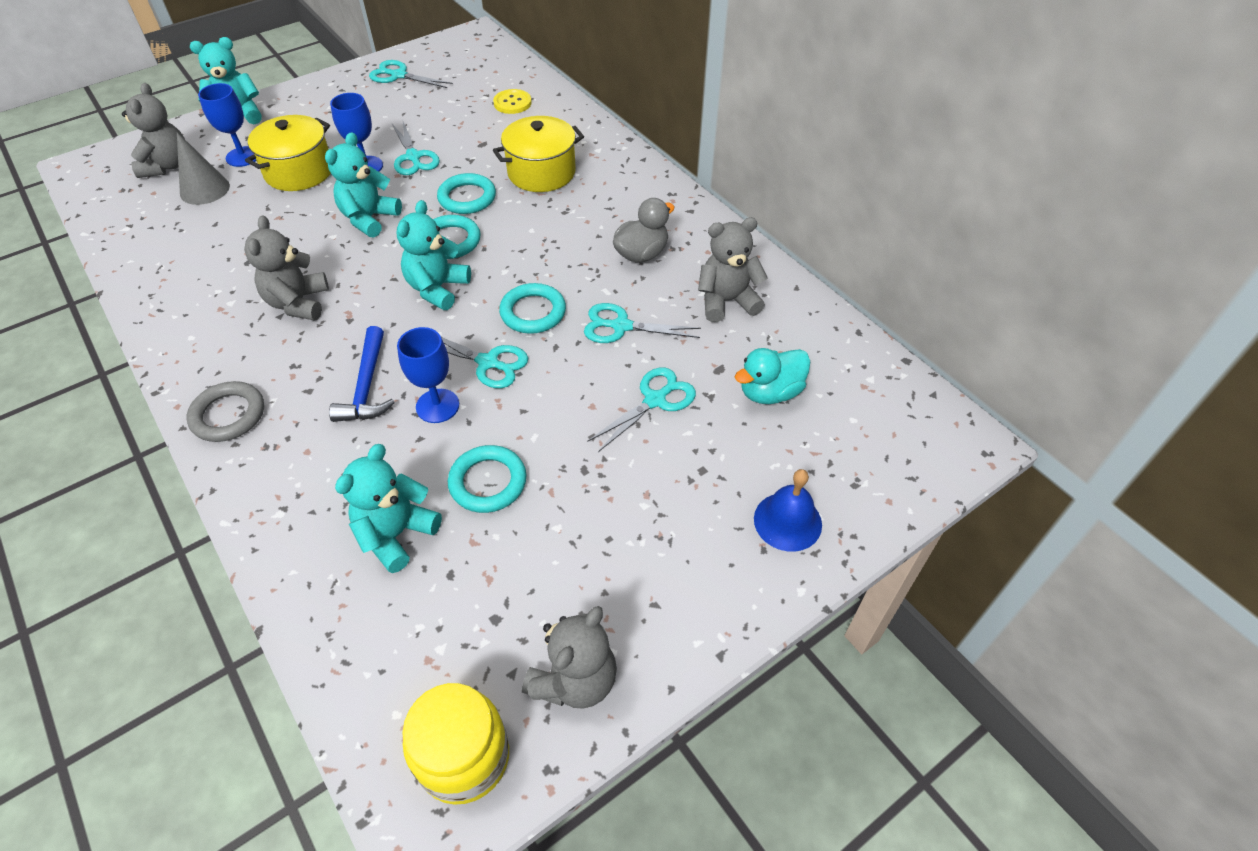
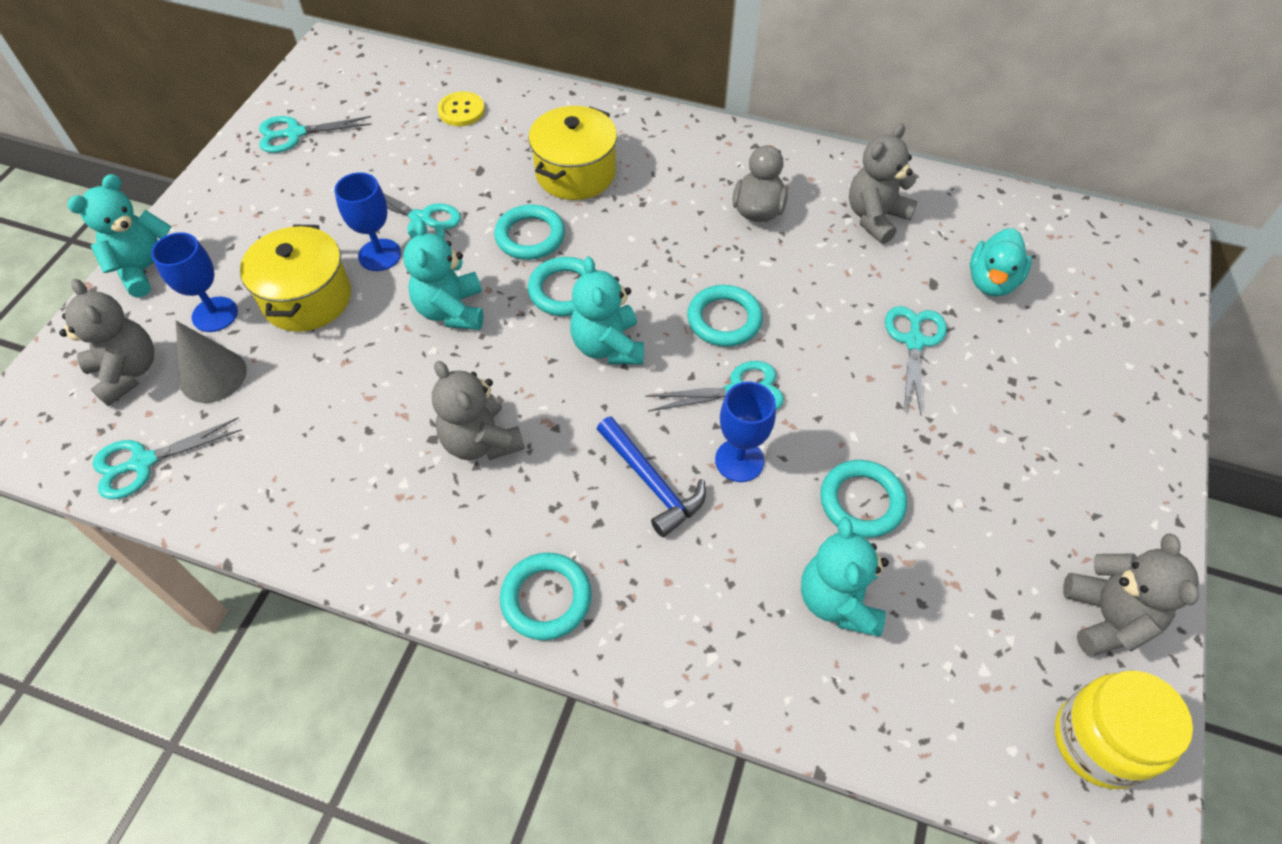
camera: 35 degrees left, 5 degrees up
grey ring [187,381,264,442] -> turquoise ring [500,553,592,640]
turquoise scissors [584,303,701,343] -> turquoise scissors moved to [93,418,242,499]
blue bell [754,469,822,552] -> none

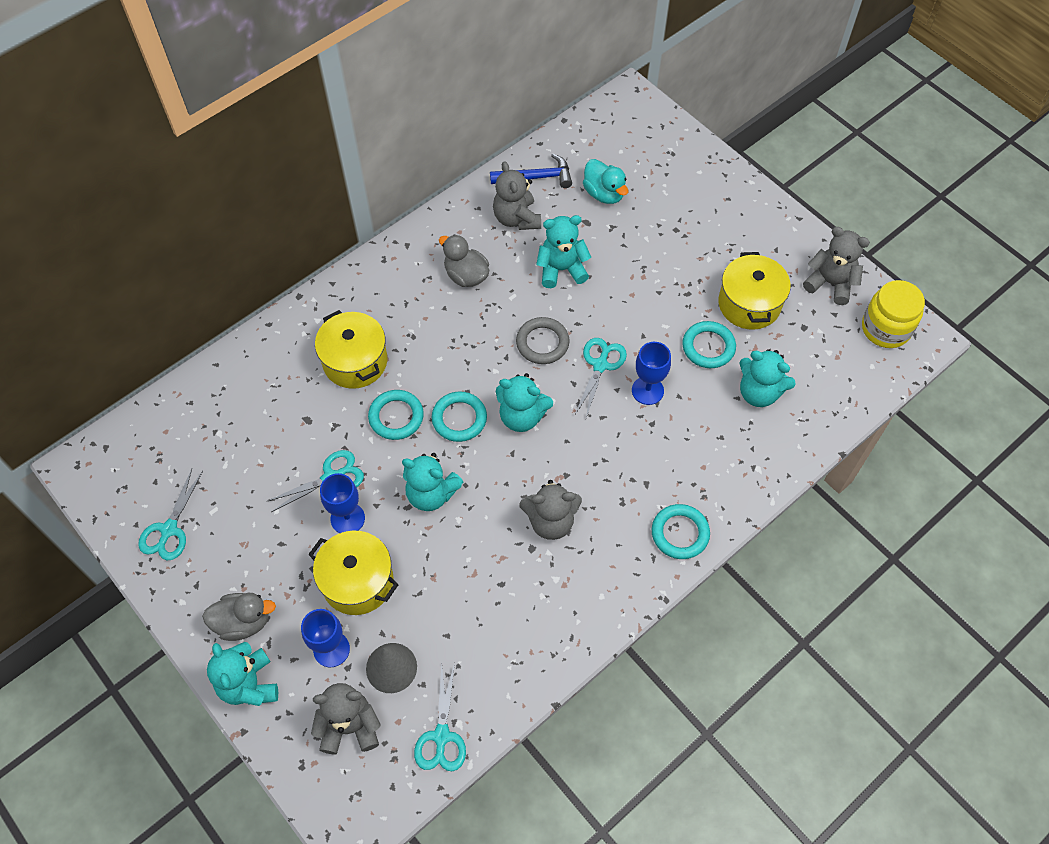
camera: 60 degrees left, 5 degrees up
yellow button [438,91,485,126] -> none
blue hammer [597,416,706,537] -> blue hammer moved to [490,154,572,188]
turquoise ring [687,285,763,347] -> grey ring [516,317,569,364]
turquoise scissors [885,306,947,414] -> none
none -> grey duck [202,593,276,641]
none -> turquoise teddy bear [536,215,591,288]
none -> yellow pot [718,252,791,330]

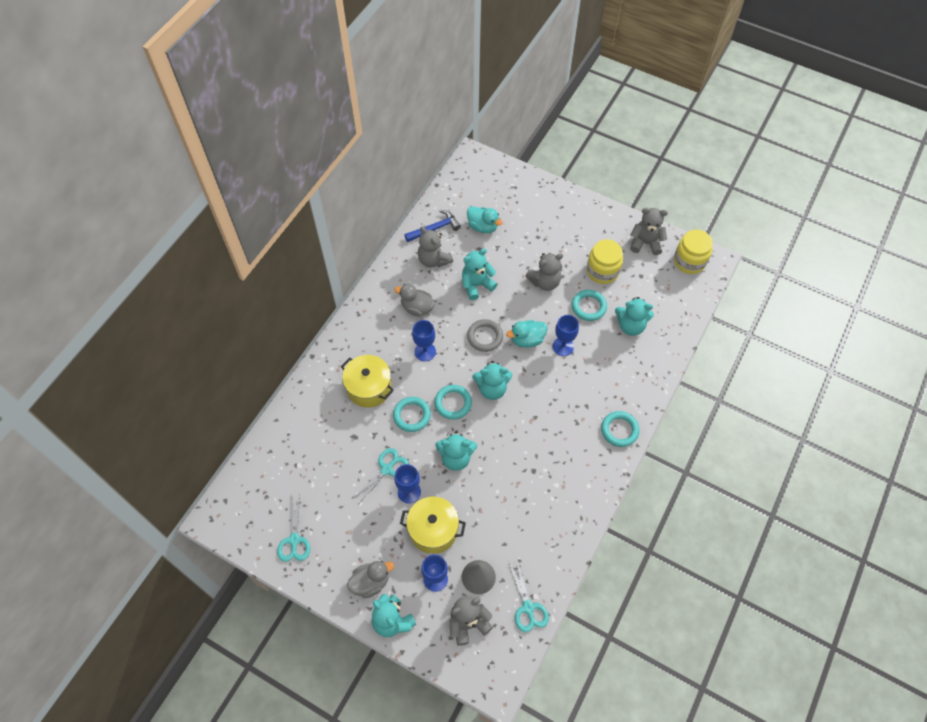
camera: 20 degrees left, 0 degrees up
grey teddy bear [519,480,582,540] -> grey teddy bear moved to [525,253,563,291]
turquoise scissors [575,338,627,418] -> turquoise duck [506,320,548,348]
yellow pot [718,252,791,330] -> yellow jar [587,239,623,284]
none -> blue goblet [412,320,436,361]

